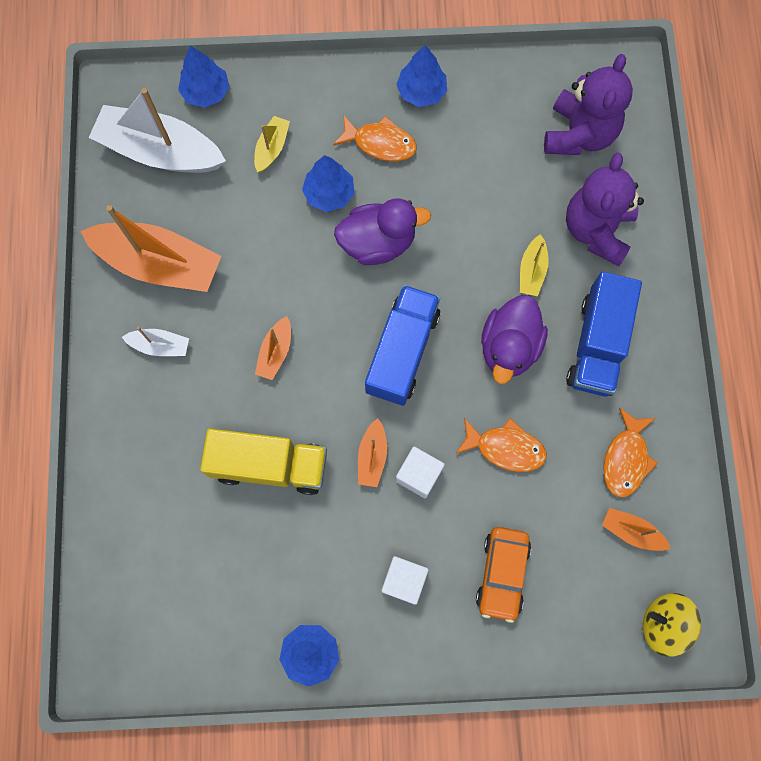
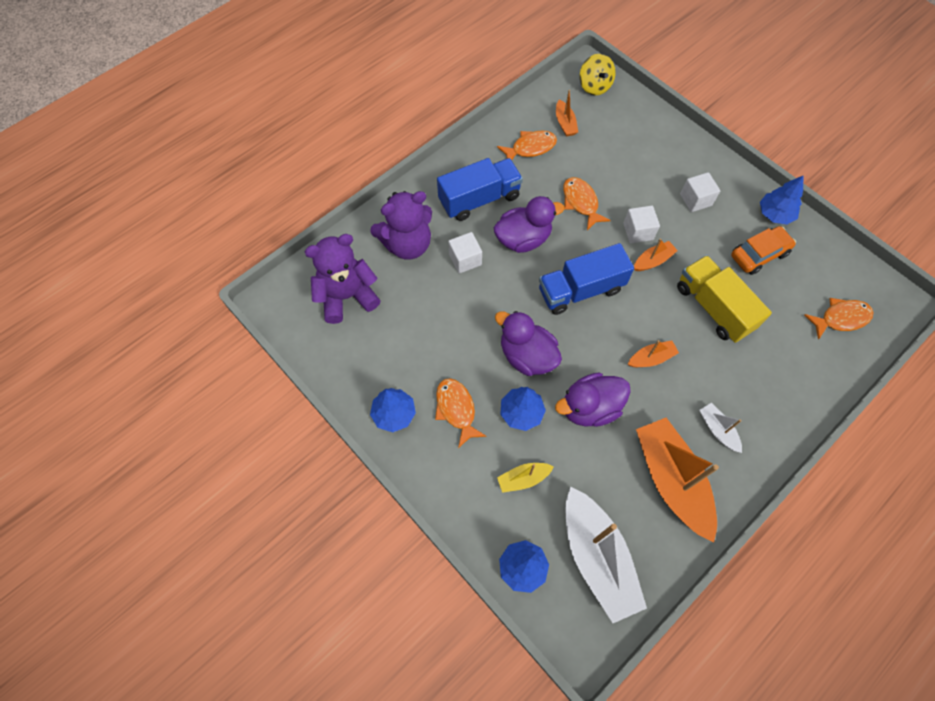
camera: 130 degrees left, 10 degrees down
orange car [476,527,531,623] -> orange car moved to [731,226,796,275]
yellow boat [520,234,549,296] -> white cube [448,232,482,274]
none -> purple duck [555,373,631,427]
none -> orange fish [804,298,873,340]

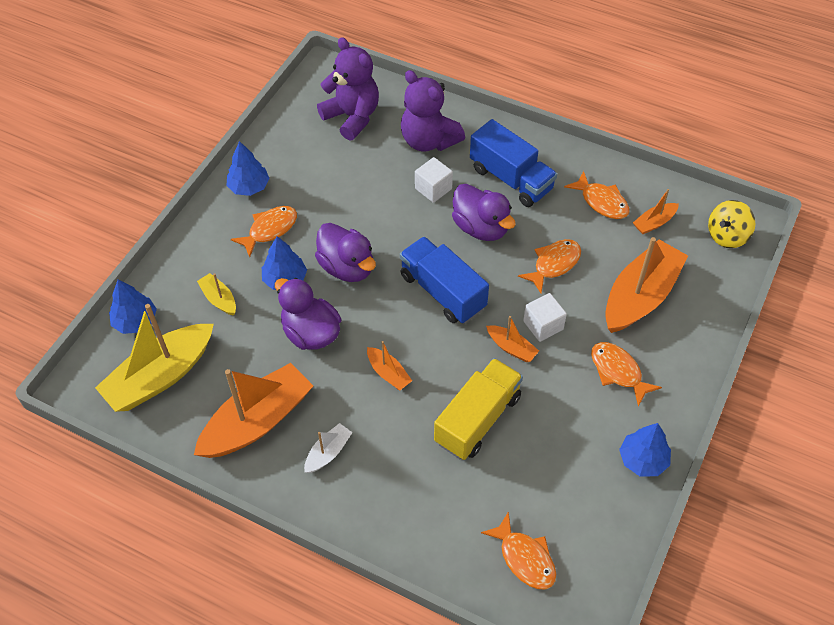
camera: 70 degrees right, 10 degrees down
purple duck [495,311,562,376] -> purple duck turned 120 degrees clockwise [315,223,376,282]
white boat [565,487,647,623] -> yellow boat [95,304,214,412]
white cube [680,172,720,212] -> orange fish [591,342,662,407]
orange car [731,226,796,275] -> none
none -> orange boat [605,237,688,333]

